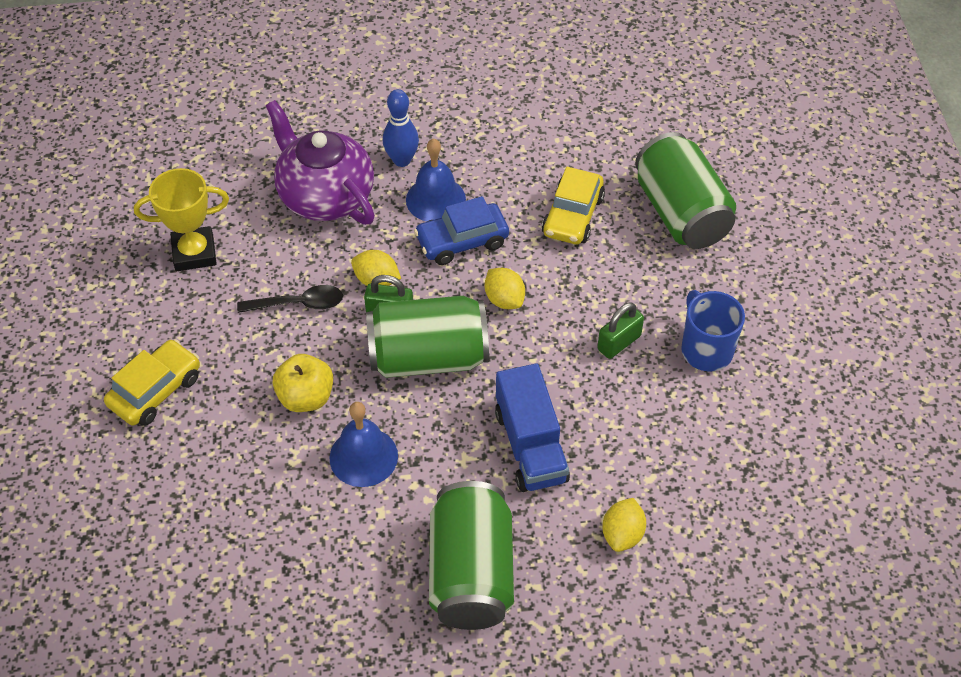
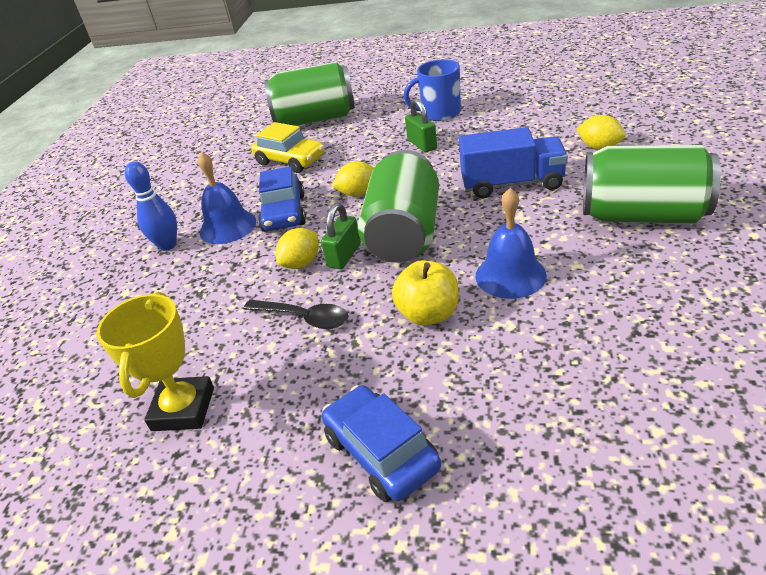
camera: 70 degrees left, 15 degrees down
yellow car [104,339,200,426] -> blue car [322,385,441,502]
black spoon [237,285,343,313] -> black spoon turned 105 degrees clockwise [244,300,348,329]
purple teapot [266,100,375,225] -> none

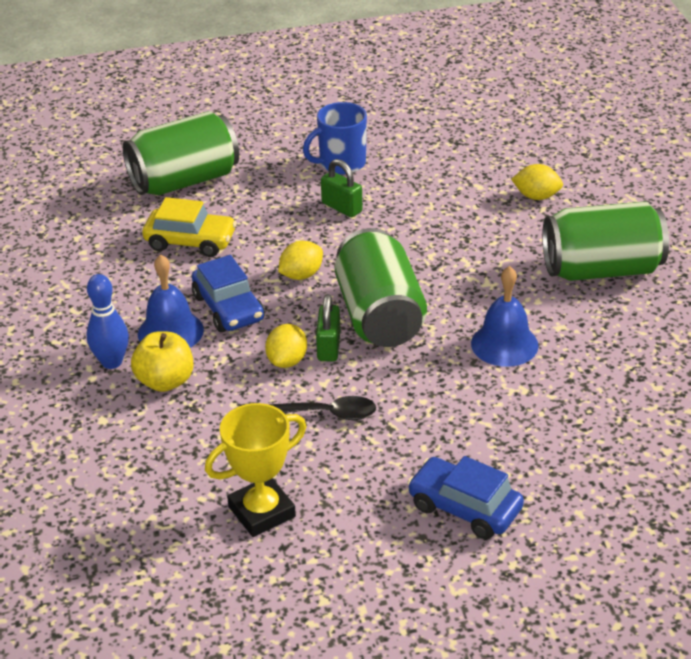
camera: 25 degrees left, 0 degrees up
yellow trophy [97,292,214,431] -> yellow trophy turned 75 degrees clockwise [205,403,306,537]
yellow apple [392,260,459,326] -> yellow apple moved to [131,331,194,392]
blue truck [459,127,568,198] -> none

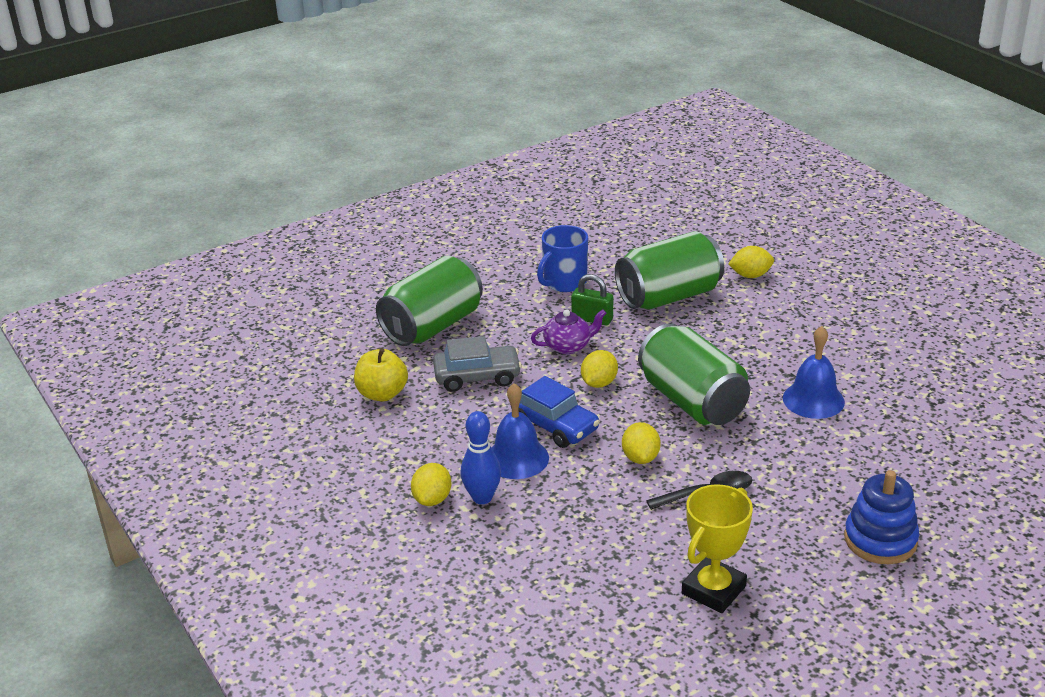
camera: 20 degrees left, 5 degrees down
yellow apple [131,331,194,392] -> yellow apple moved to [354,348,408,402]
yellow car [142,197,237,257] -> grey car [433,336,522,392]
green padlock [316,294,340,361] -> none
blue car [407,456,524,539] -> blue stacking toy [844,470,919,564]
green can [542,201,669,281] -> green can moved to [615,231,724,310]
none -> yellow lemon [411,463,451,506]
none -> purple teapot [531,309,606,354]

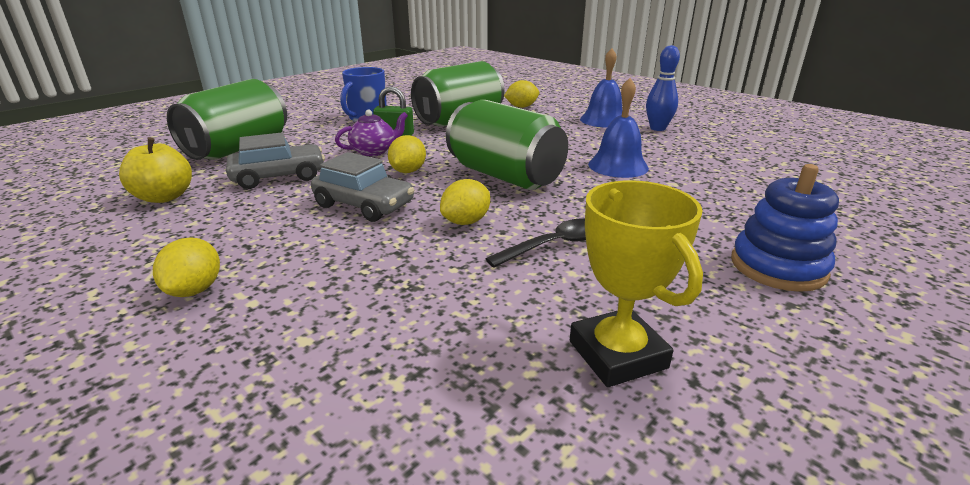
camera: 15 degrees left, 5 degrees down
blue bowling pin [460,411,501,504] -> blue bowling pin moved to [646,45,680,131]
blue bell [492,383,549,479] -> blue bell moved to [580,48,622,128]
blue car [511,376,600,448] -> grey car [311,152,414,222]
yellow lemon [622,422,661,464] -> yellow lemon turned 60 degrees clockwise [440,179,490,225]
yellow trophy [682,484,753,613] -> yellow trophy turned 45 degrees counterclockwise [570,180,703,387]

